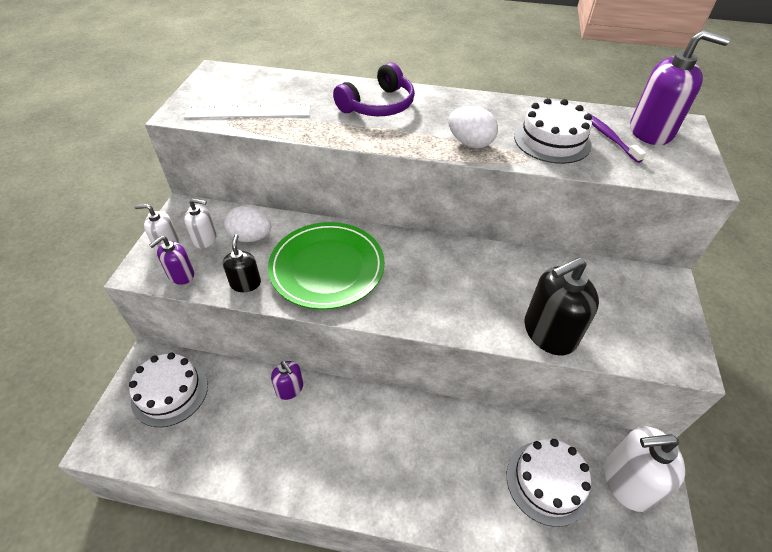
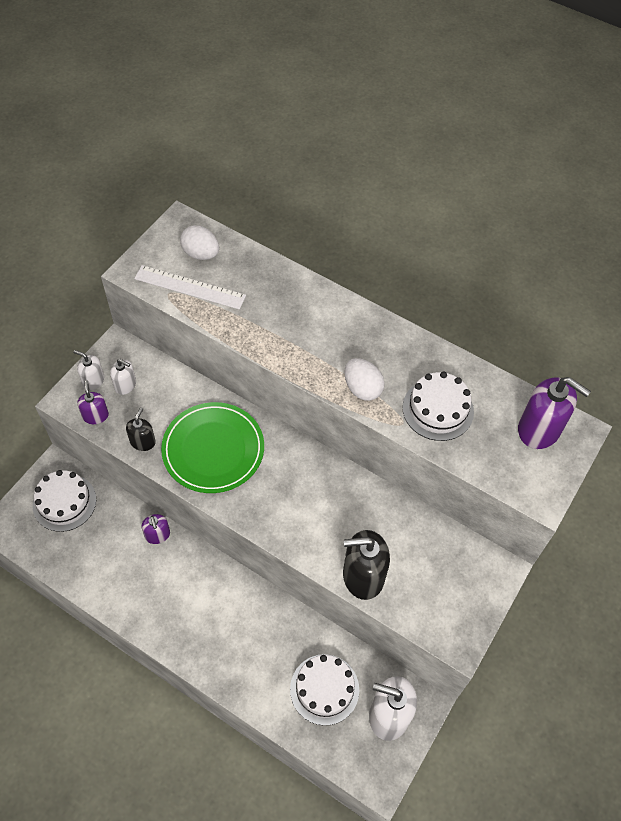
camera: 20 degrees right, 10 degrees up
purple soap dispenser [149,236,194,285] -> purple soap dispenser turned 105 degrees clockwise [77,381,109,424]
white egg [224,206,271,242] -> white egg moved to [180,225,219,260]
purple headphones [333,63,415,116] -> none
purple toothbrush [588,113,646,163] -> none

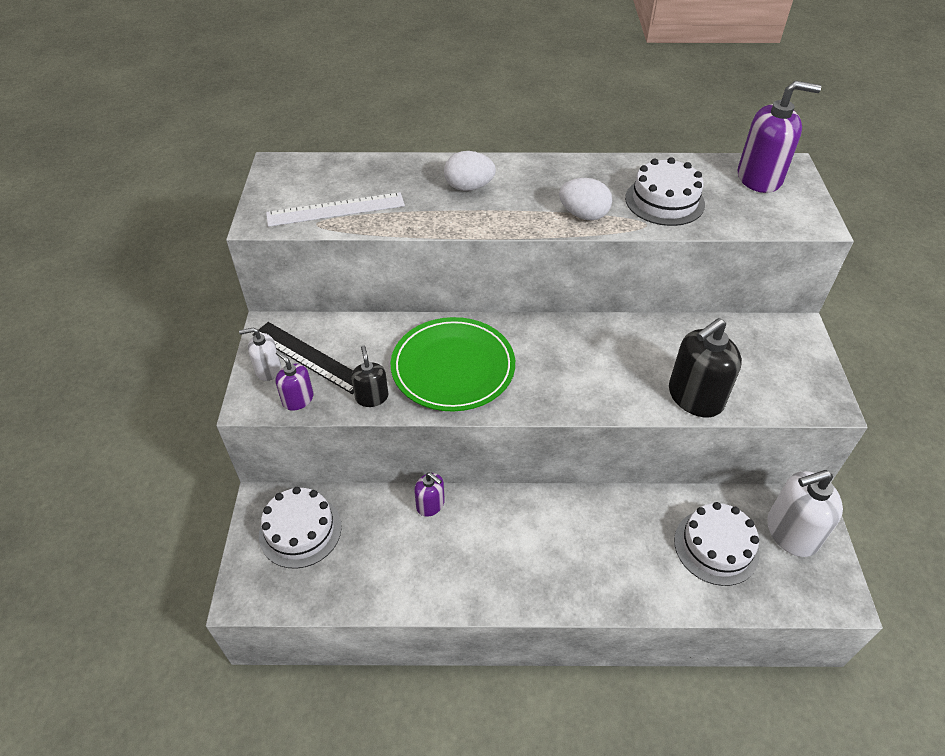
camera: 30 degrees left, 10 degrees down
white soap dispenser [110,359,136,395] -> black ruler [253,322,354,394]
white egg [180,225,219,260] -> white egg moved to [444,151,496,191]

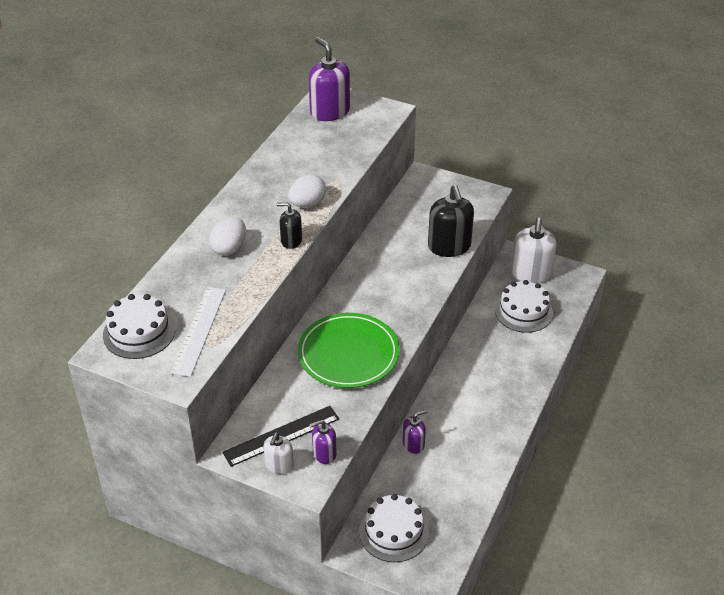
camera: 65 degrees left, 5 degrees down
black soap dispenser [351,345,388,407] -> black soap dispenser moved to [276,202,302,249]
white cake [625,157,705,226] -> white cake moved to [103,294,175,359]
purple soap dispenser [738,81,821,193] -> purple soap dispenser turned 60 degrees counterclockwise [309,37,350,121]

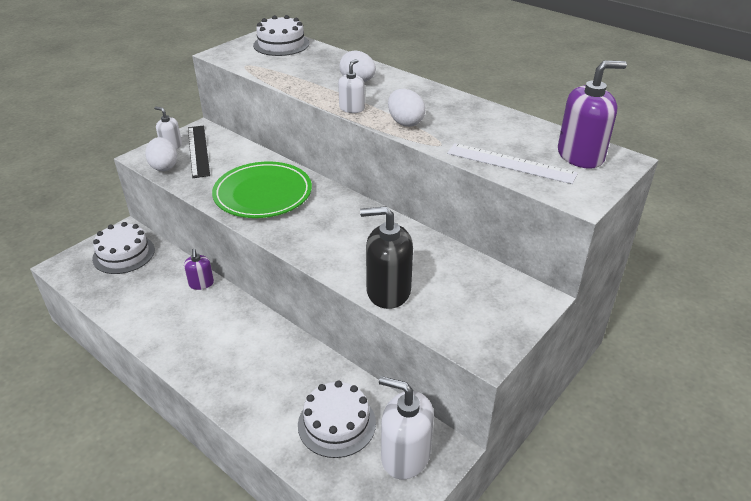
camera: 105 degrees right, 5 degrees down
white ruler [171,287,226,377] -> white ruler moved to [447,143,578,184]
black soap dispenser [276,202,302,249] -> white soap dispenser [338,59,365,113]
purple soap dispenser [309,420,336,464] -> white egg [145,137,177,171]

